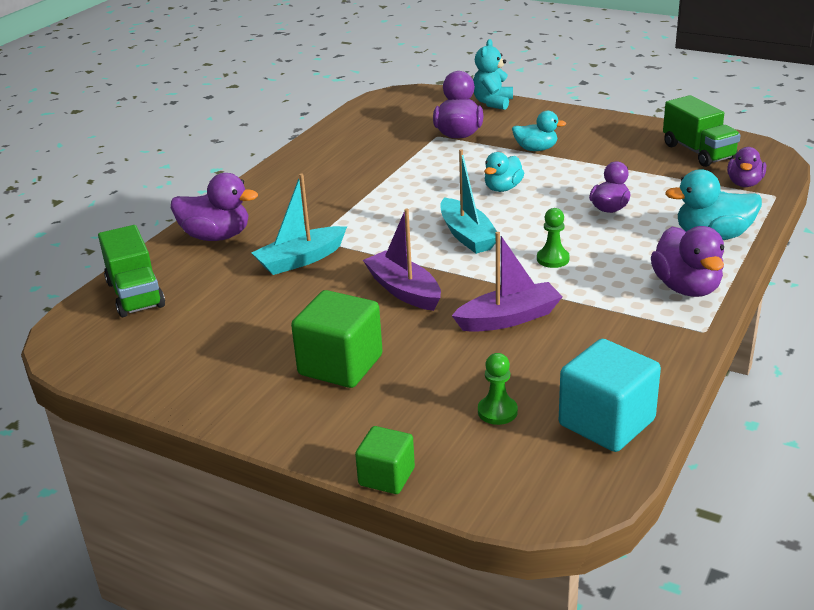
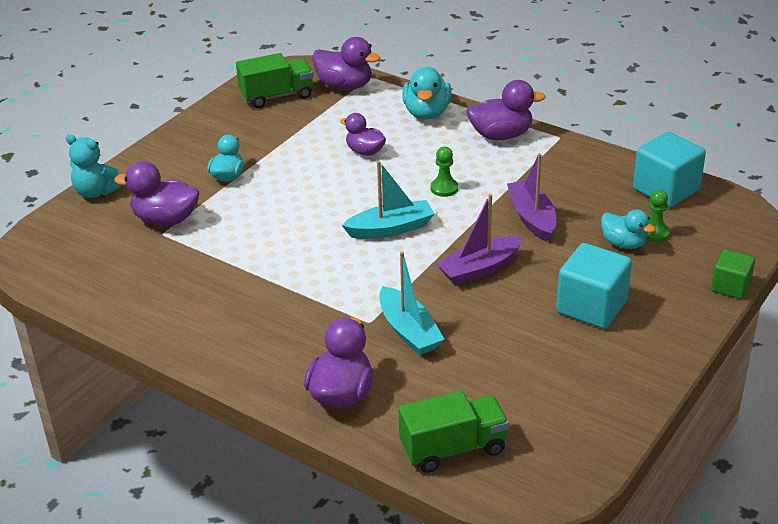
camera: 85 degrees left, 5 degrees up
green cube [291,290,383,388] -> turquoise cube [556,243,632,329]
turquoise duck [484,152,524,192] -> turquoise duck moved to [601,209,655,249]
purple duck [727,147,766,187] -> purple duck [312,37,381,90], size x1.52

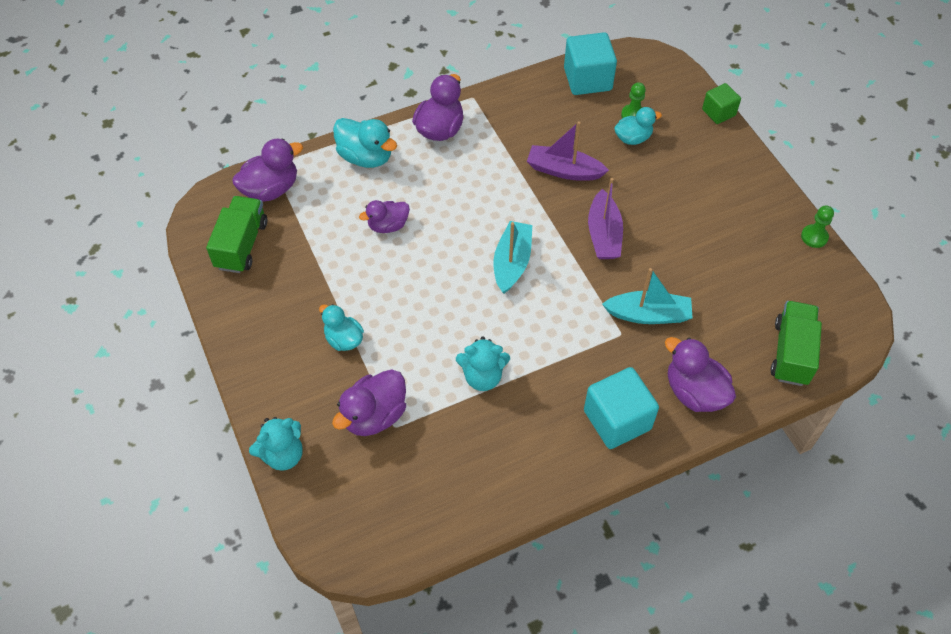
camera: 60 degrees left, 20 degrees up
green pawn [431,146,458,197] -> green pawn moved to [801,206,834,248]
turquoise cube [556,243,632,329] -> turquoise cube moved to [584,367,659,449]
none -> turquoise teddy bear [456,337,510,391]

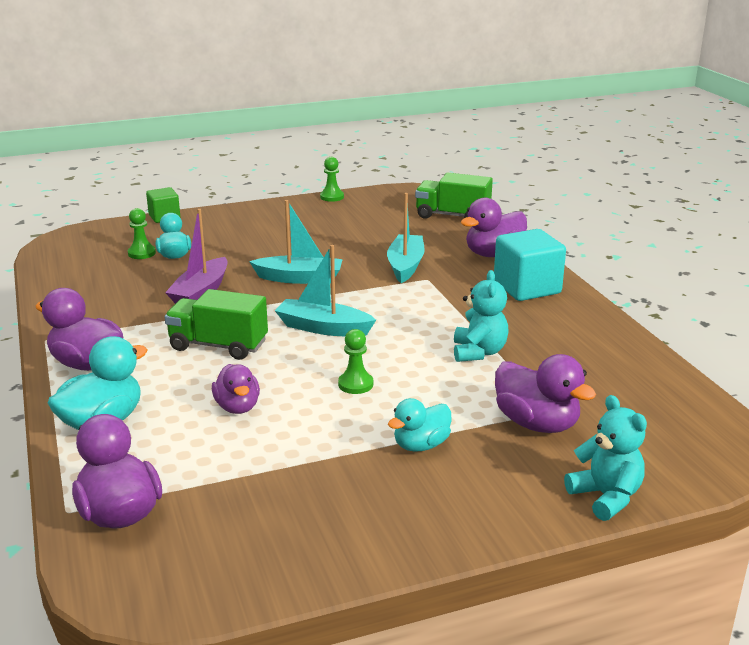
camera: 85 degrees left, 30 degrees down
green truck [206,196,267,273] -> green truck moved to [165,289,268,360]
turquoise cube [564,32,617,95] -> none
purple boat [588,178,623,259] -> turquoise boat [249,200,343,284]
none -> green pawn [338,329,373,394]

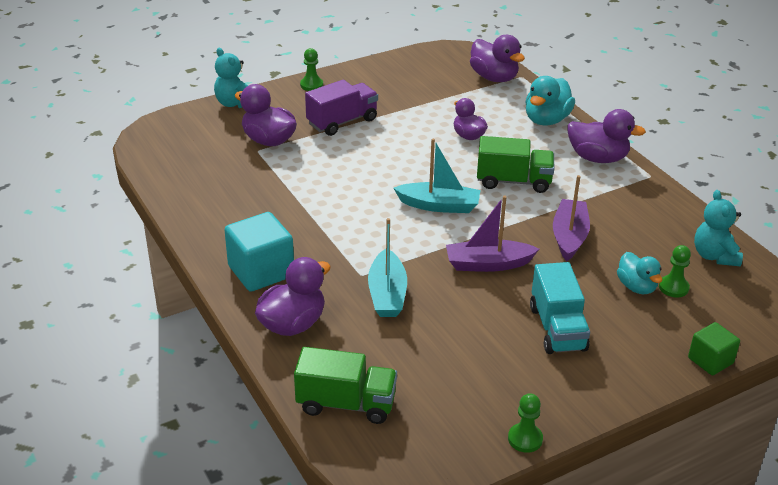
camera: 170 degrees right, 10 degrees up
turquoise boat [249,200,343,284] -> purple boat [446,196,539,272]
green pawn [338,329,373,394] -> green pawn moved to [300,48,323,91]
turquoise duck [388,398,451,452] -> purple truck [305,80,378,136]
turquoise teddy bear [454,270,509,362] -> turquoise teddy bear moved to [694,190,743,267]
none -> turquoise truck [530,262,590,354]

